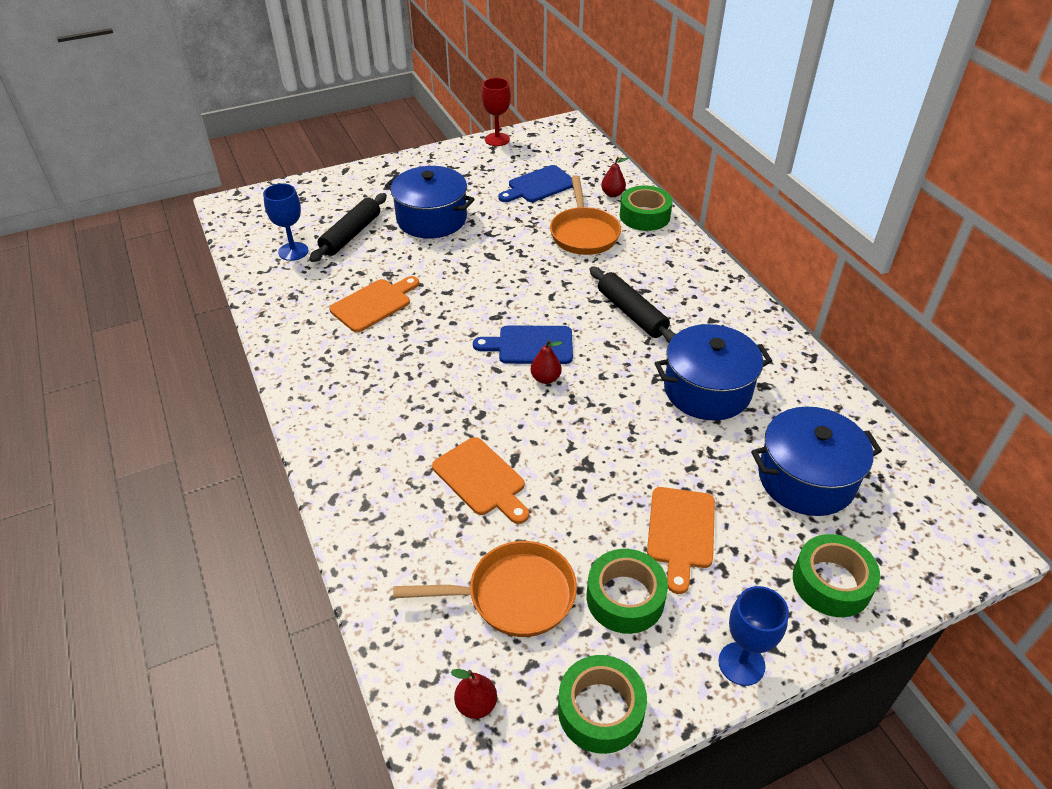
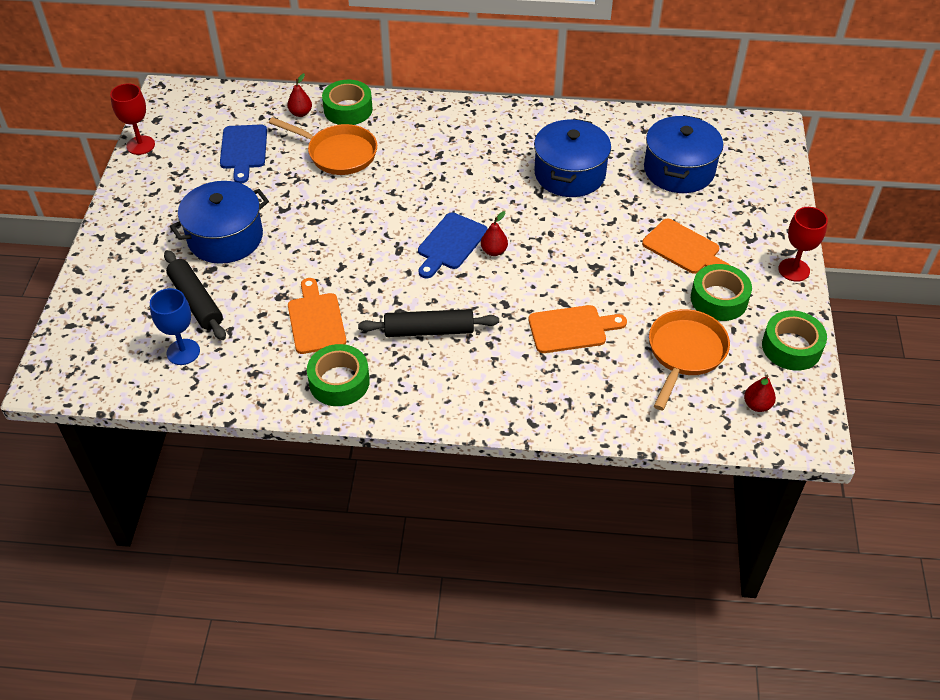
camera: 60 degrees left, 5 degrees up
black rolling pin [589,266,676,343] -> black rolling pin moved to [358,309,499,337]
blue goblet [718,586,789,686] -> red goblet [778,207,828,282]
green tape [793,534,880,617] -> green tape moved to [307,344,370,406]

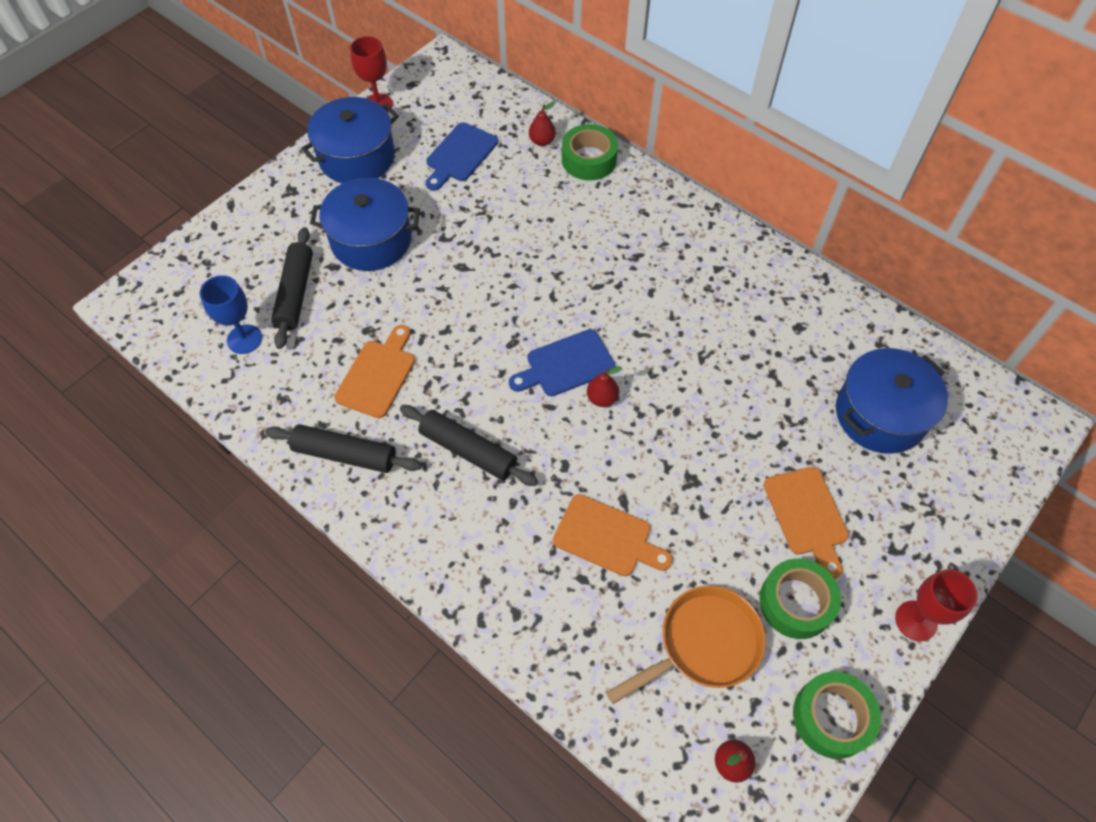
camera: 35 degrees right, 10 degrees up
orange pan [269,117,377,175] -> none
green tape [307,344,370,406] -> black rolling pin [265,424,421,473]
blue pot [534,119,611,197] -> blue pot moved to [301,97,399,183]

